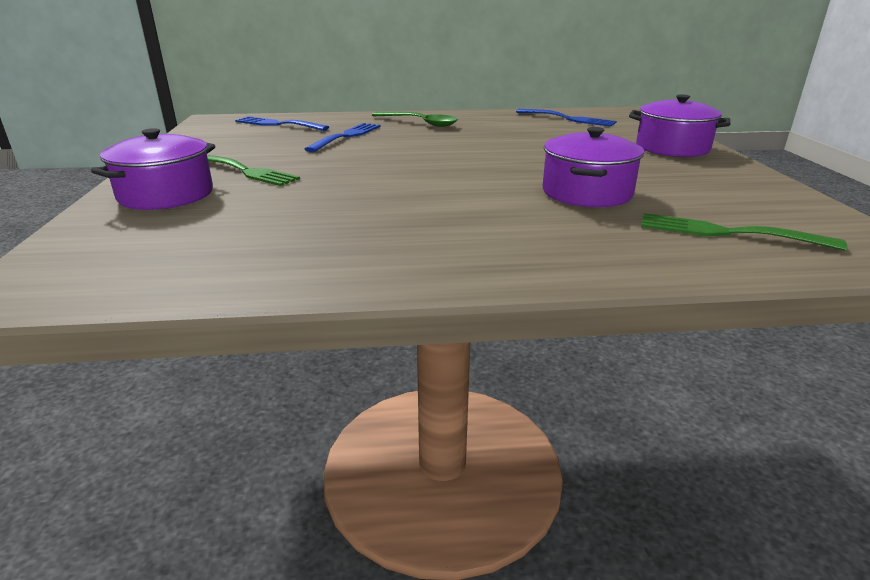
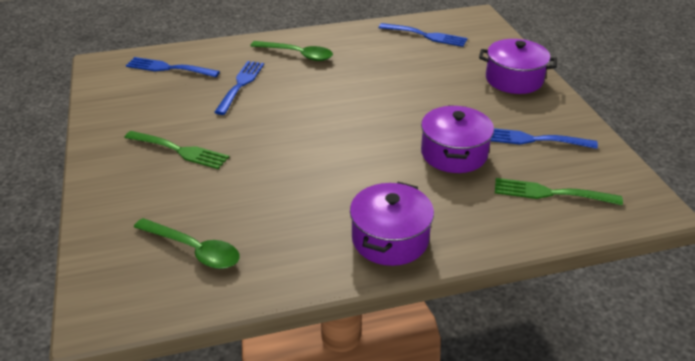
camera: 10 degrees left, 10 degrees up
purple pot [91,128,215,210] -> purple pot moved to [350,182,434,266]
none -> green spoon [134,218,240,269]
none -> blue fork [491,128,598,149]

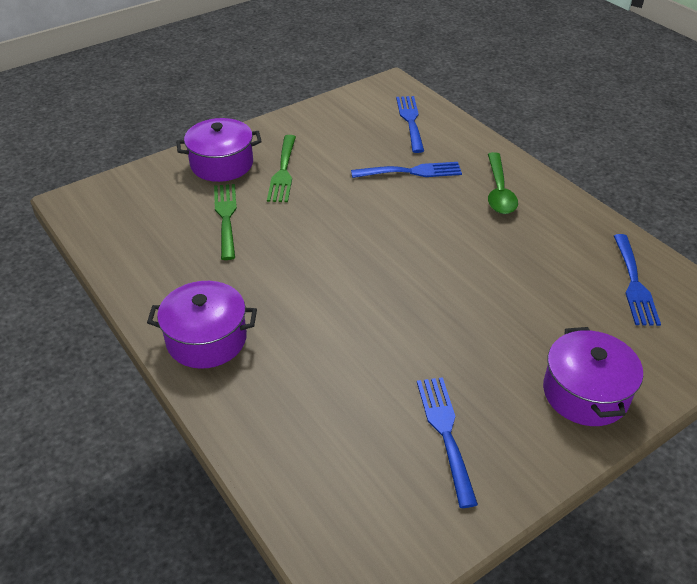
camera: 70 degrees right, 5 degrees up
green spoon [134,218,240,269] -> none
purple pot [421,105,494,173] -> purple pot moved to [176,118,262,182]
green fork [495,178,623,205] -> green fork moved to [214,184,237,260]

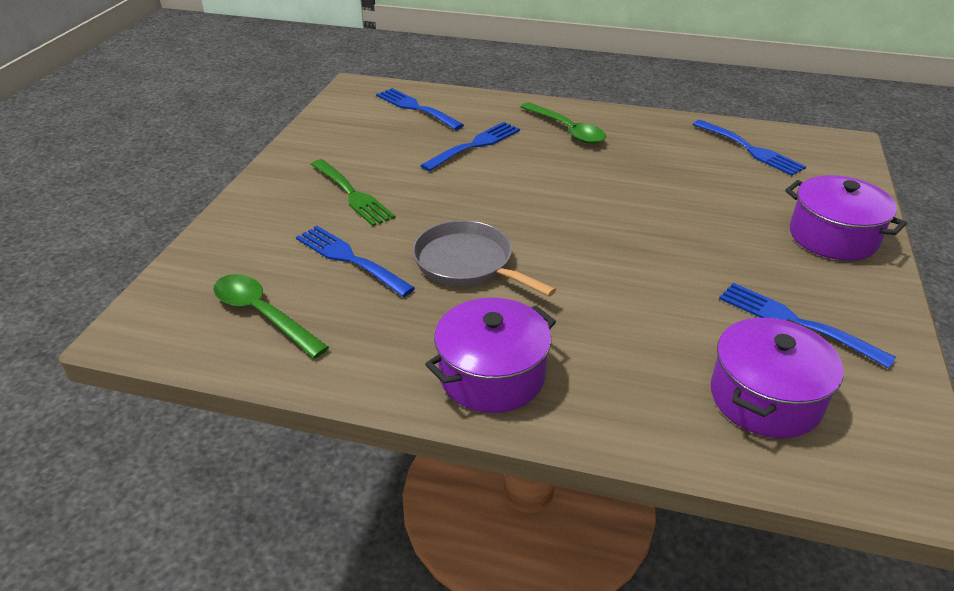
camera: 40 degrees left, 5 degrees down
purple pot [176,118,262,182] -> purple pot moved to [710,318,843,438]
green fork [214,184,237,260] -> blue fork [296,226,415,297]
none -> green spoon [214,274,329,358]
none -> grey pan [412,220,556,296]

